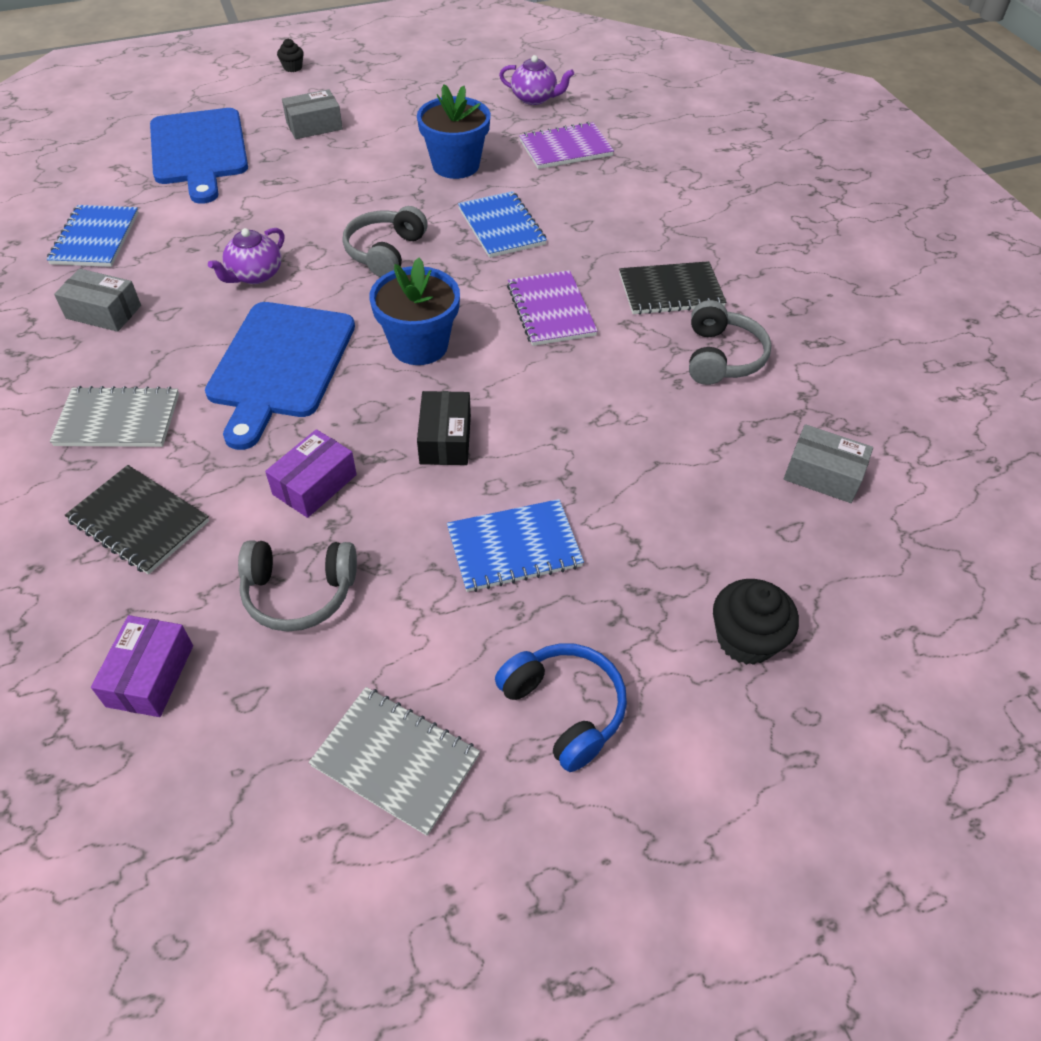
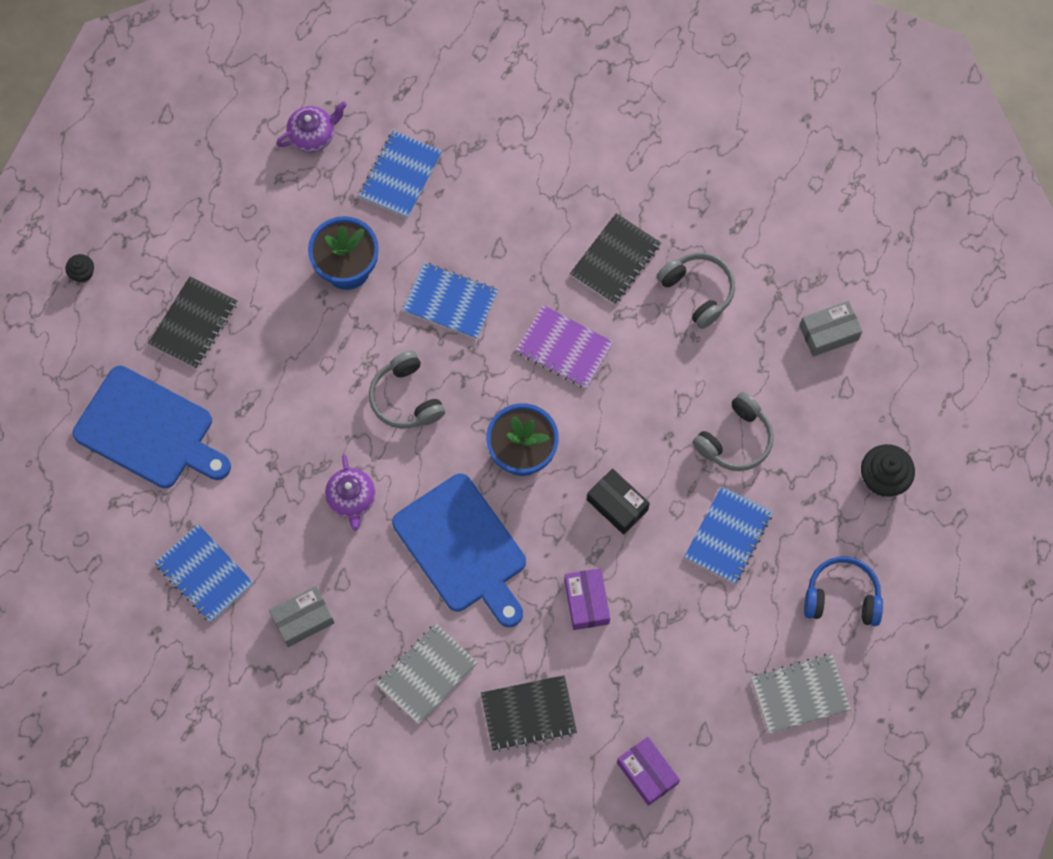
camera: 45 degrees left, 20 degrees up
grey headphones [238,541,357,632] -> grey headphones moved to [693,392,774,471]
grey box [282,89,343,139] -> black notebook [148,276,237,369]
purple notebook [519,122,614,169] -> blue notebook [359,130,442,218]

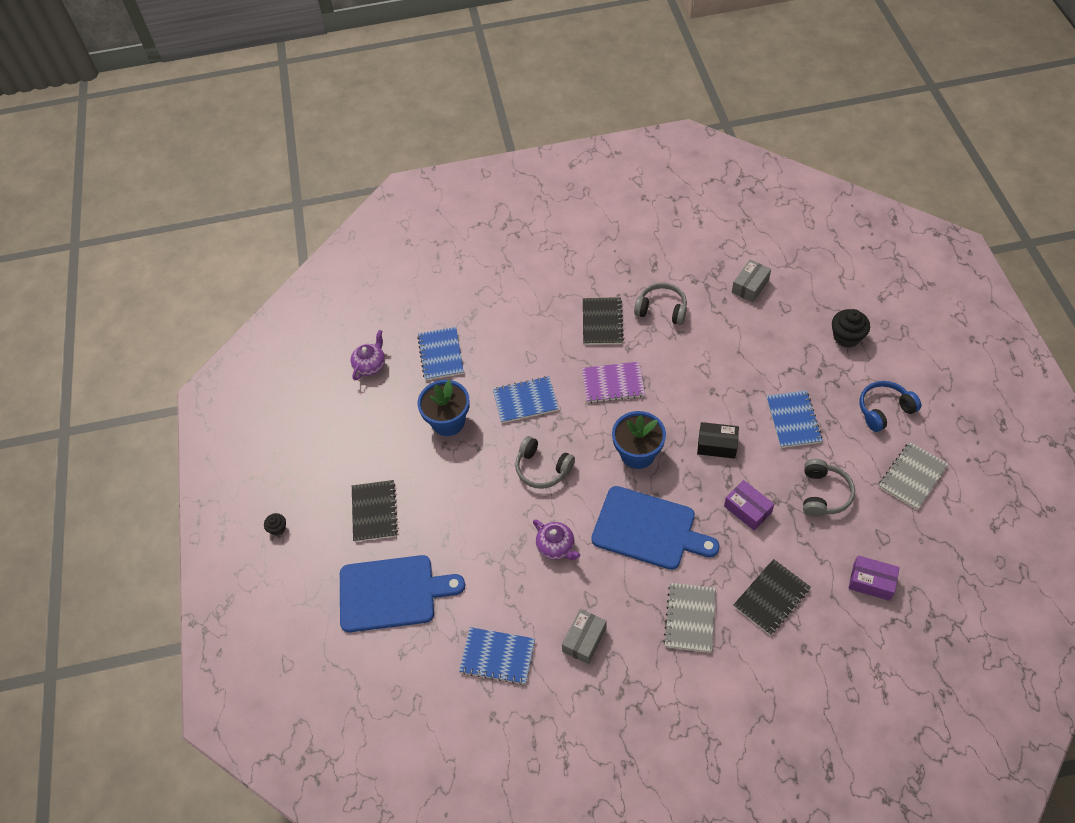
camera: 30 degrees left, 15 degrees down
grey headphones [693,392,774,471] -> grey headphones moved to [803,459,855,517]

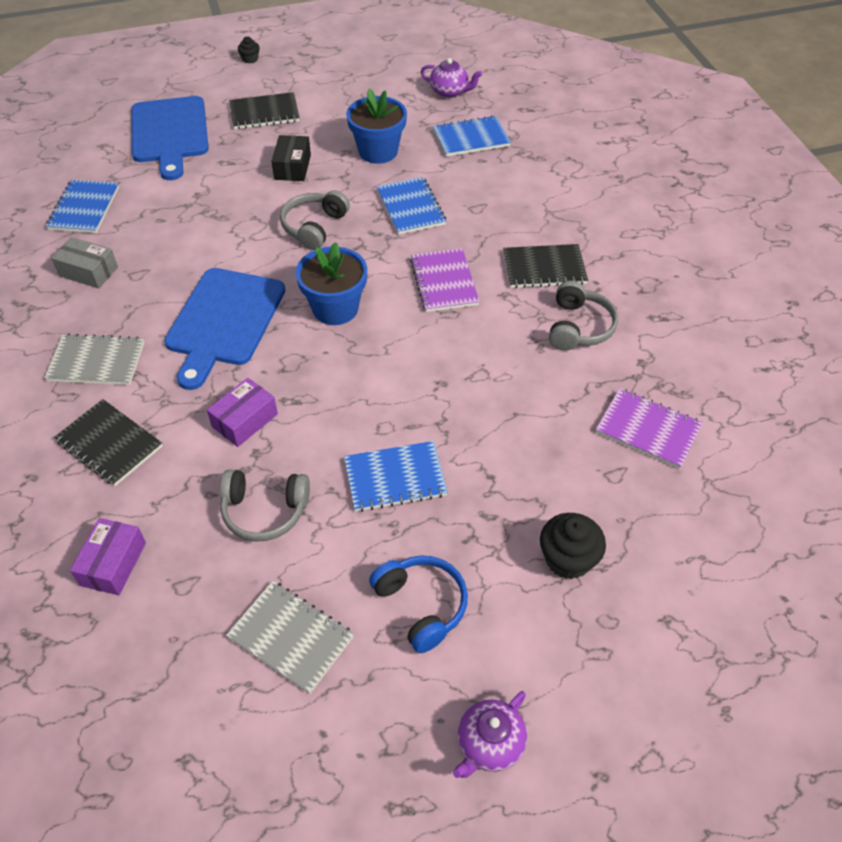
camera: 80 degrees right, 5 degrees down
purple teapot [533,519,580,560] -> purple teapot moved to [453,691,527,778]
black box [697,422,739,459] -> black box moved to [271,135,311,181]
grey box [732,260,771,303] -> purple notebook [596,388,703,469]

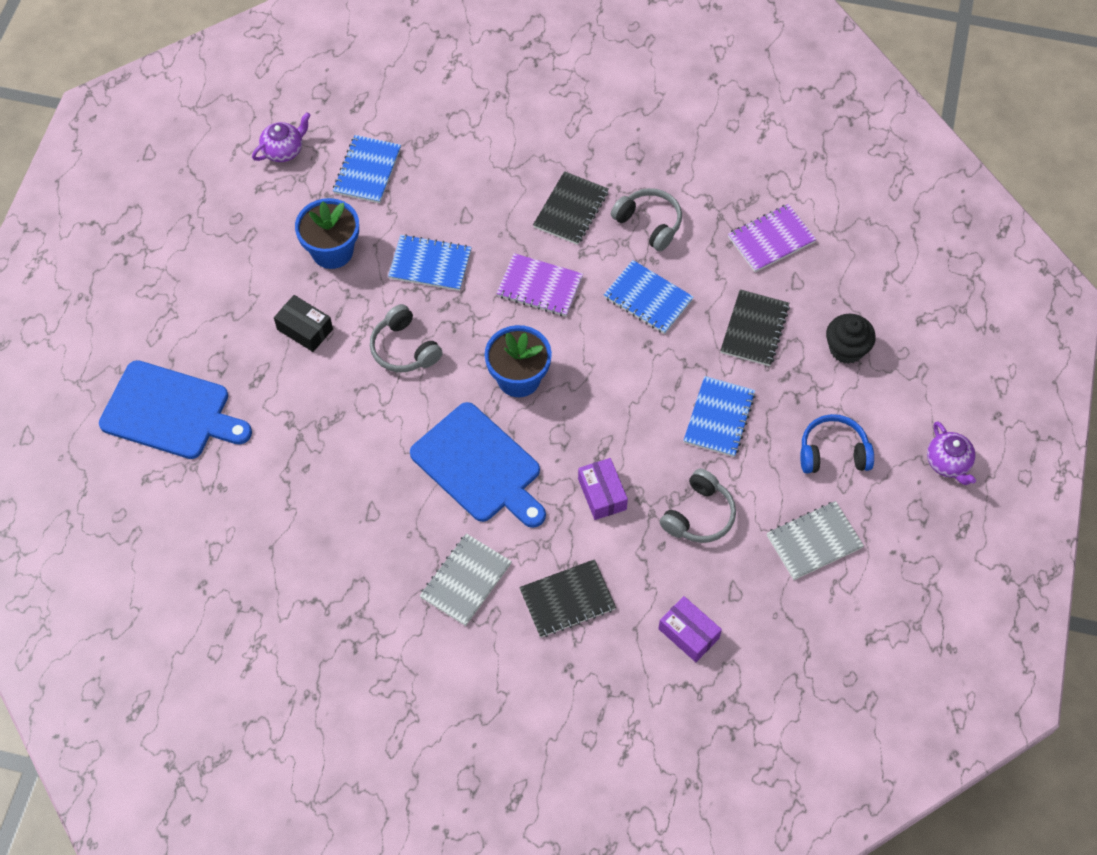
camera: 60 degrees left, 10 degrees up
blue notebook [46,180,119,233] -> blue notebook moved to [604,260,694,334]
grey box [51,237,118,289] -> none
black notebook [229,92,300,129] -> black notebook moved to [720,289,790,366]
black cupcake [238,37,260,63] -> none

